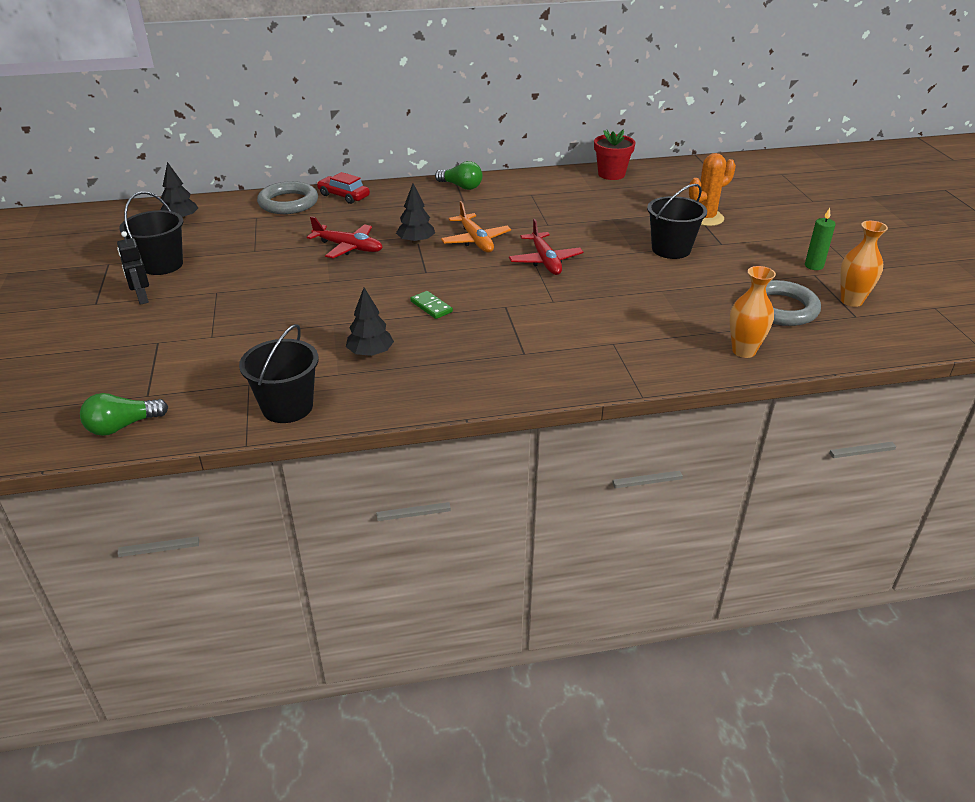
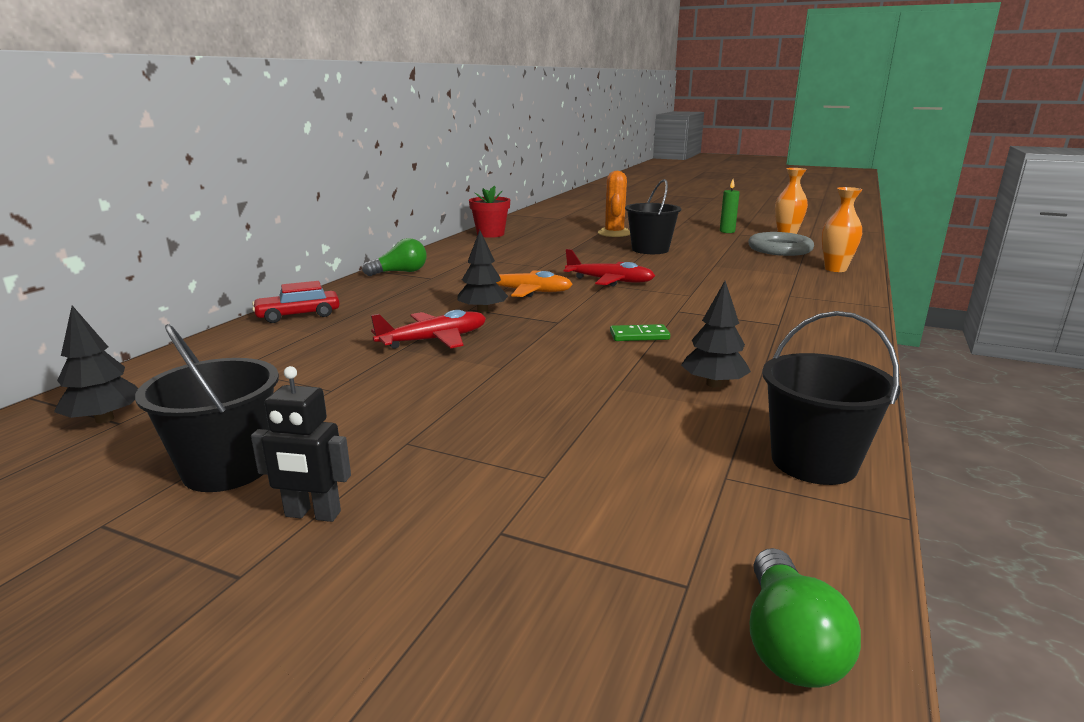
camera: 55 degrees left, 15 degrees down
grey ring [257,181,318,214] -> none

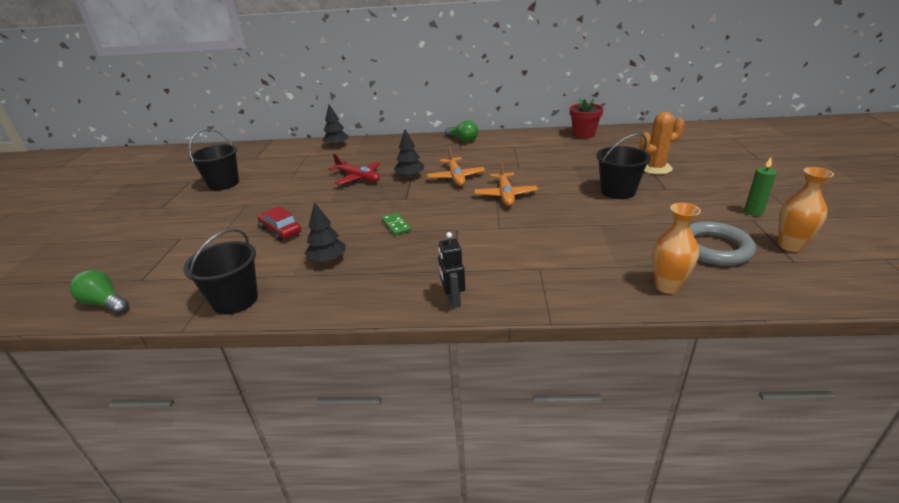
camera: 70 degrees right, 10 degrees up
black tree [54,305,138,423] -> black tree moved to [322,104,349,147]
black robot [251,366,351,522] -> black robot moved to [438,232,465,308]
red car [252,281,340,323] -> red car moved to [257,206,301,241]
red plane [564,249,655,286] -> orange plane [474,161,538,206]
green light bulb [750,548,861,688] -> green light bulb turned 45 degrees clockwise [69,270,129,314]

